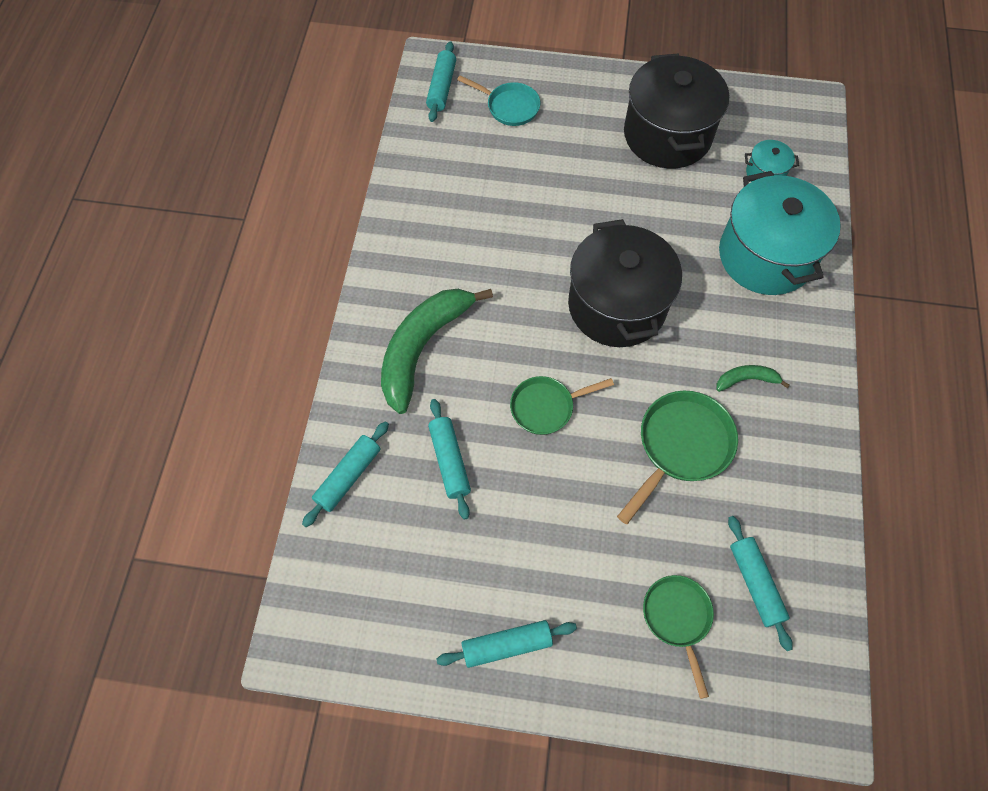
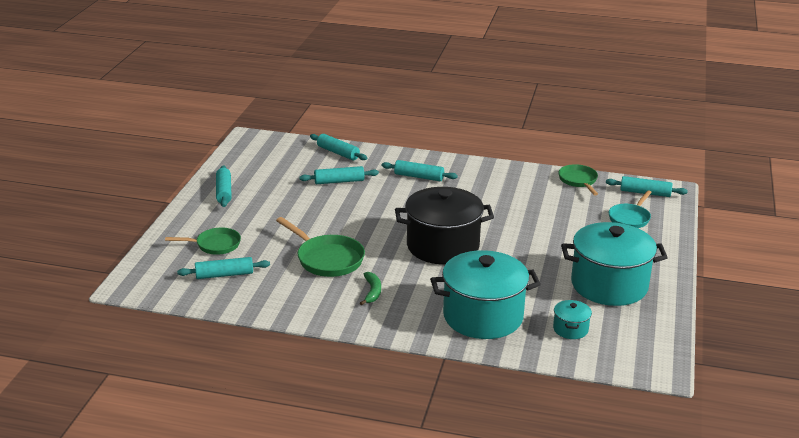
camera: 95 degrees right, 35 degrees down
green banana [381,289,493,414] -> turquoise rolling pin [381,160,458,181]
green pan [510,376,614,435] -> green pan moved to [558,164,598,196]
black pot [624,54,729,168] -> turquoise pot [561,222,668,306]

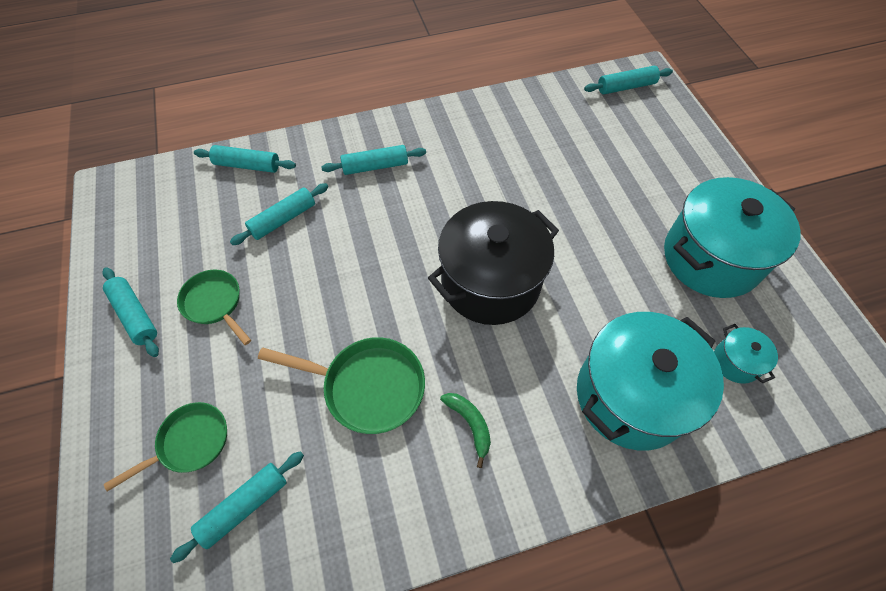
camera: 30 degrees left, 30 degrees up
green pan [558,164,598,196] -> green pan moved to [177,270,251,345]
turquoise pan [609,190,652,228] -> none

